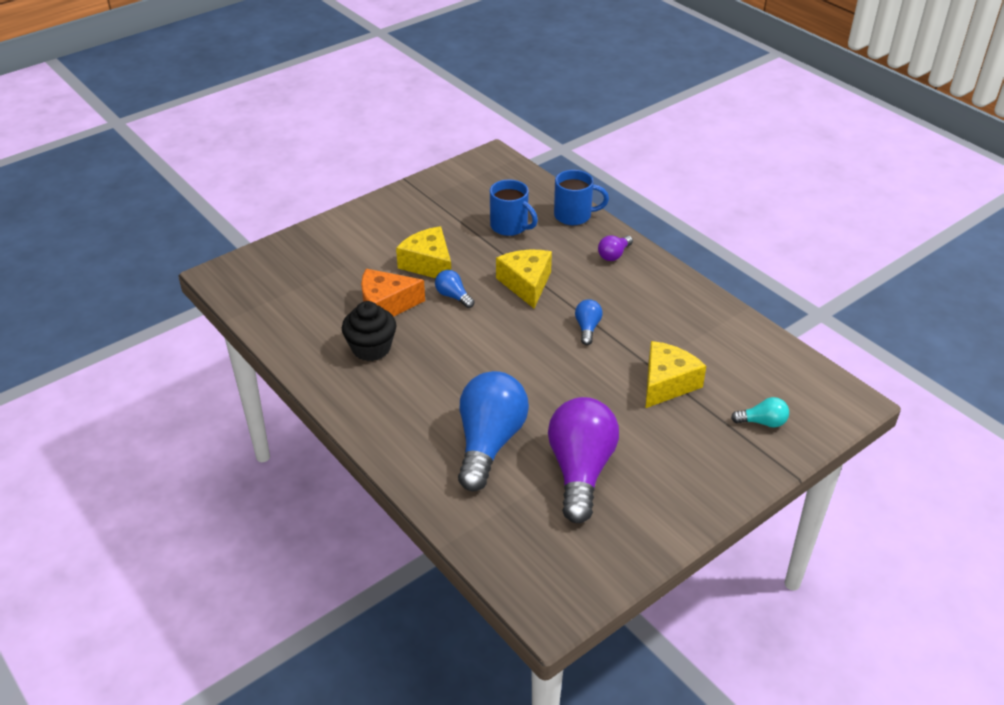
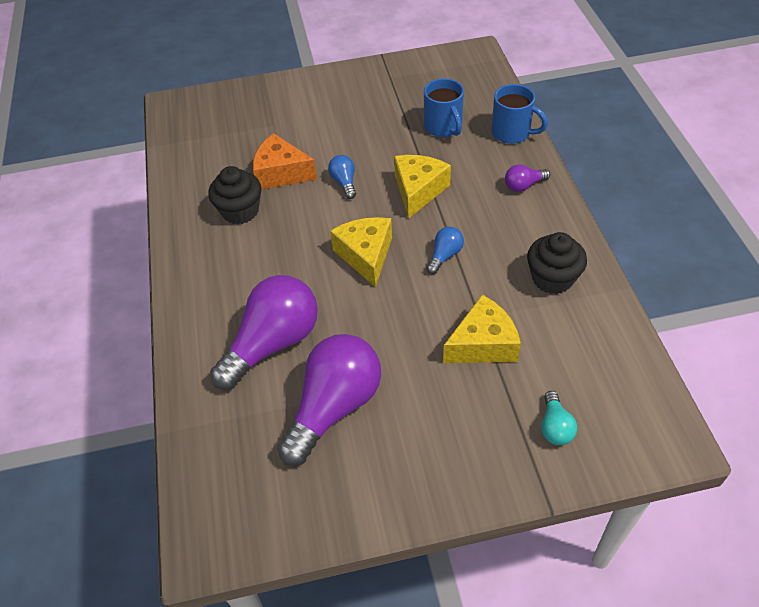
camera: 30 degrees right, 10 degrees up
yellow cheese [396,226,451,278] -> yellow cheese moved to [330,217,392,287]
blue light bulb [458,371,529,491] -> purple light bulb [210,275,318,390]
turquoise light bulb [731,397,789,428] -> turquoise light bulb turned 60 degrees clockwise [541,391,577,445]
none -> black cupcake [527,232,587,294]

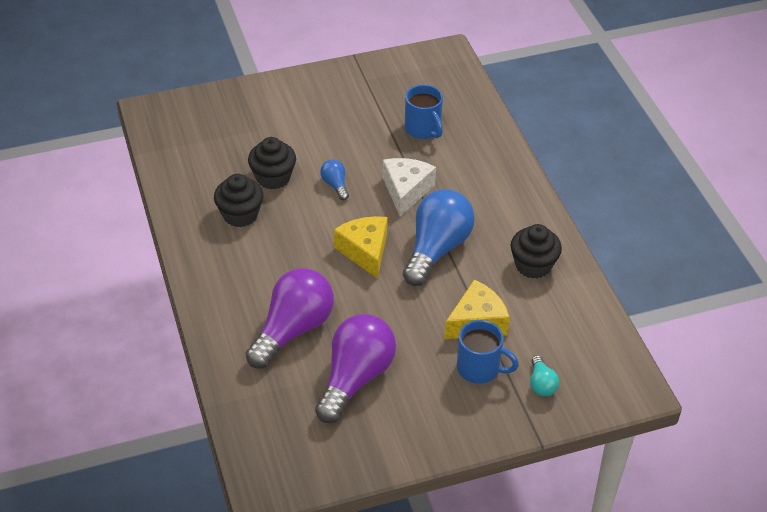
camera: 10 degrees left, 5 degrees down
orange cheese [253,133,317,190] -> black cupcake [248,137,296,189]
yellow cheese [394,155,451,219] -> white cheese [382,158,436,217]
blue light bulb [426,227,464,274] -> blue light bulb [403,189,475,286], size x2.24
blue mug [491,84,548,144] -> blue mug moved to [457,320,519,384]
purple light bulb [505,164,550,192] -> none

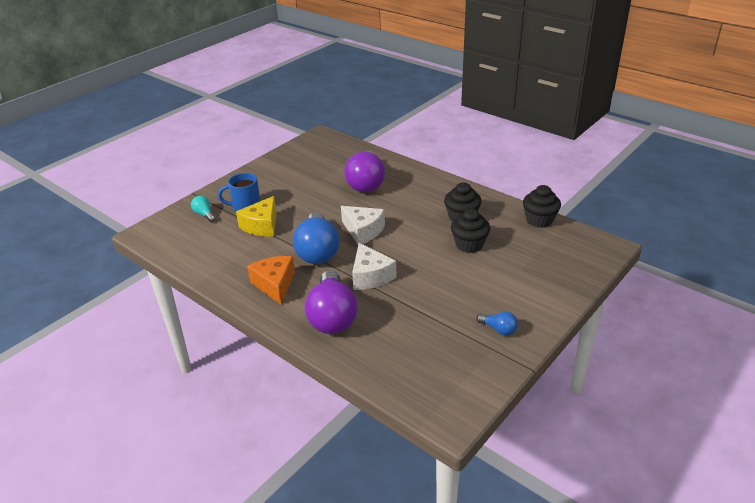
camera: 150 degrees right, 10 degrees down
purple light bulb [315,314,396,423] -> purple light bulb moved to [305,270,358,334]
blue light bulb [320,160,349,200] -> blue light bulb moved to [477,312,518,336]
yellow cheese [334,216,388,279] -> white cheese [341,206,385,244]
blue mug [405,85,443,139] -> none
black cupcake [511,224,562,279] -> black cupcake moved to [523,185,561,228]
none -> orange cheese [247,256,295,304]

